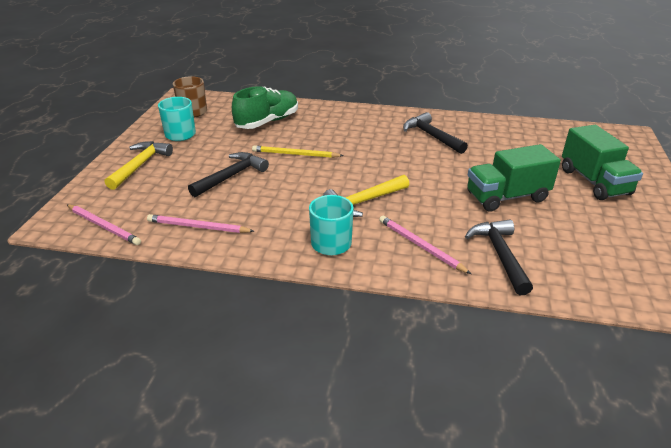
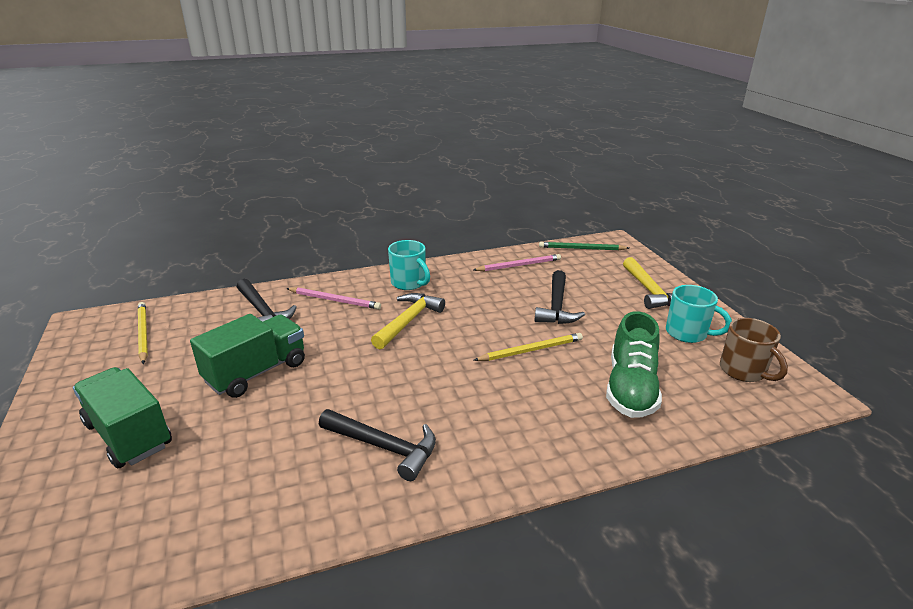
camera: 150 degrees right, 5 degrees down
pink pencil [67,205,141,245] -> green pencil [539,242,629,250]
none -> yellow pencil [138,302,148,364]

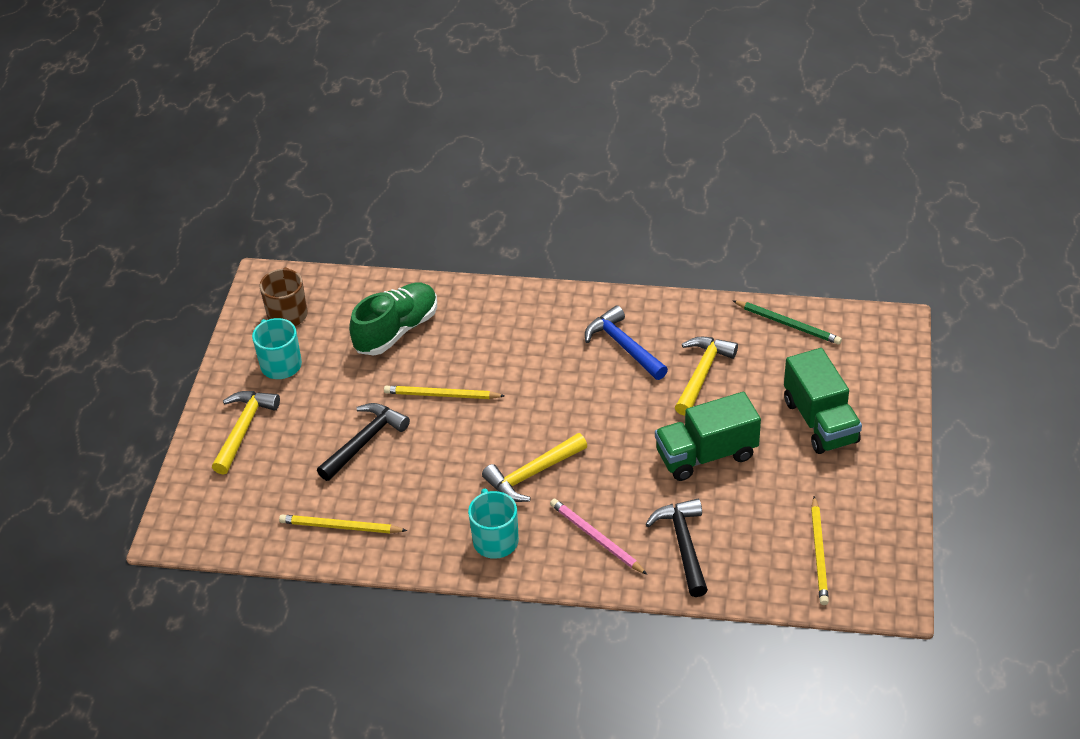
camera: 150 degrees left, 15 degrees up
black hammer [319,409,436,481] -> blue hammer [585,305,668,380]
pink pencil [473,254,561,271] -> yellow pencil [279,515,407,533]
green pencil [539,242,629,250] -> green pencil moved to [733,301,842,345]
none -> yellow hammer [675,337,738,416]

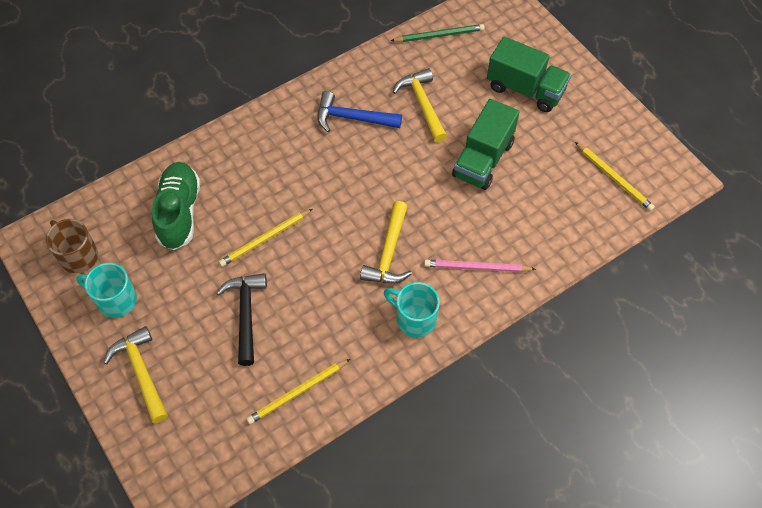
camera: 45 degrees left, 15 degrees up
black hammer [645,499,708,597] -> none

